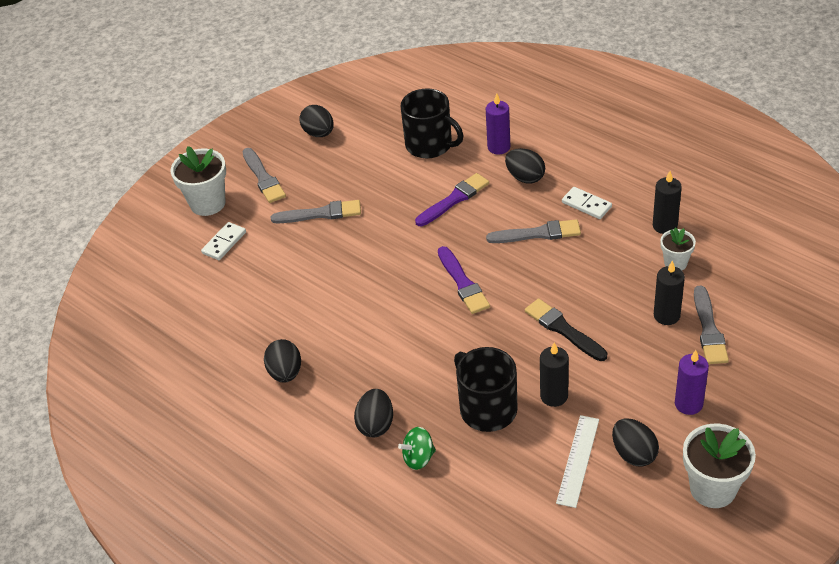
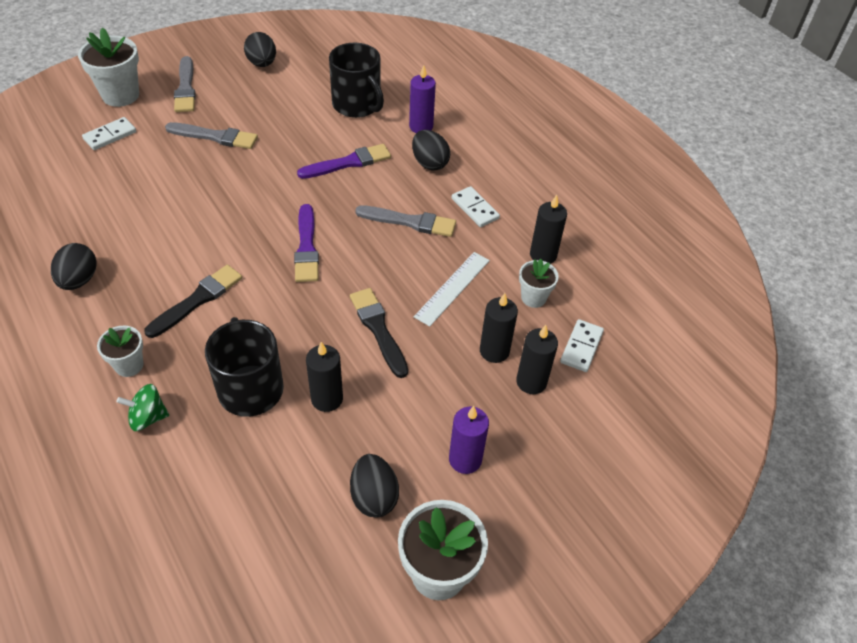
camera: 10 degrees right, 5 degrees up
black egg [354,389,393,437] -> white flower pot [97,326,143,377]
white ruler [556,415,599,508] -> white ruler moved to [414,252,490,327]
grey brush [694,286,729,364] -> black candle [516,325,558,394]
none -> black brush [144,265,242,338]
none -> white domino [560,319,604,372]

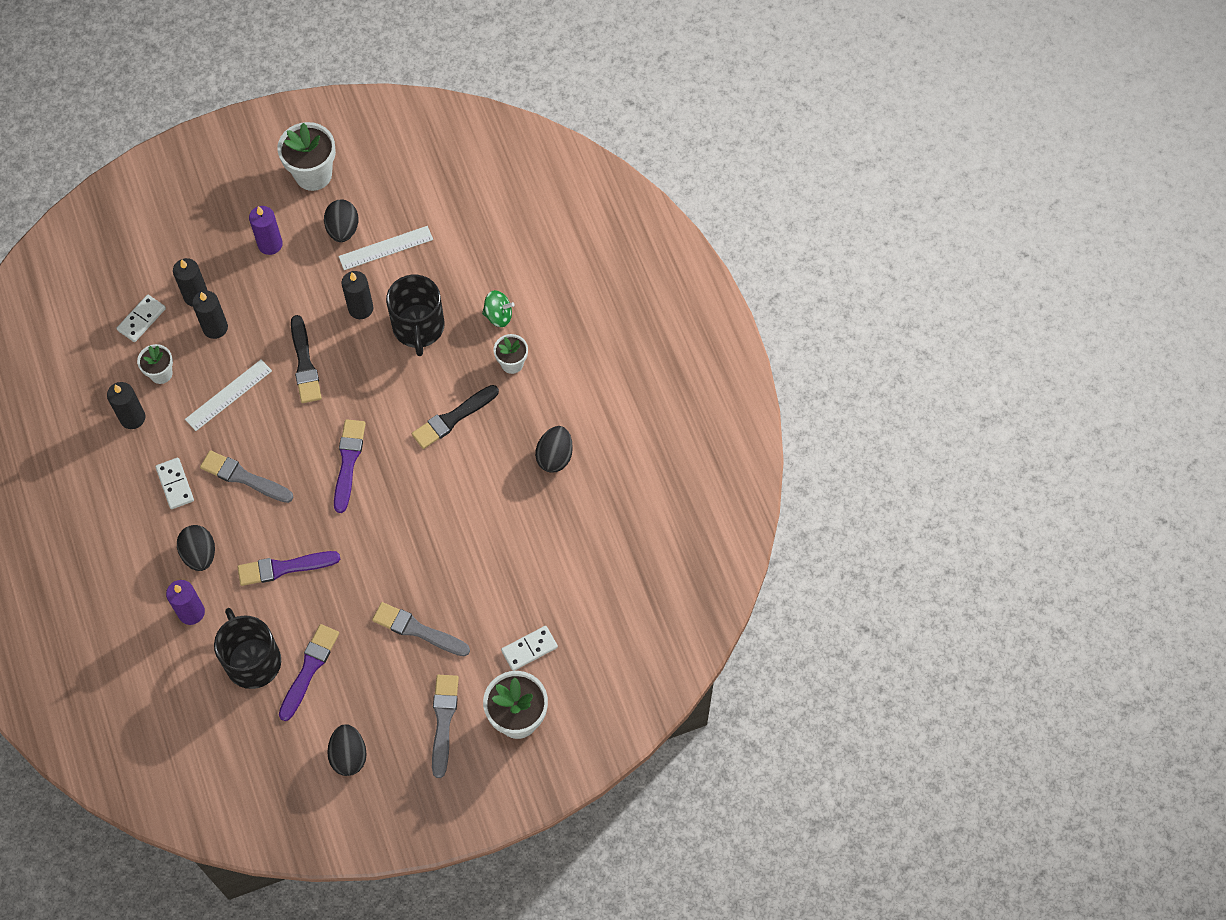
camera: 165 degrees left, 15 degrees up
none -> purple brush [279,624,339,721]
none -> white ruler [338,226,433,270]

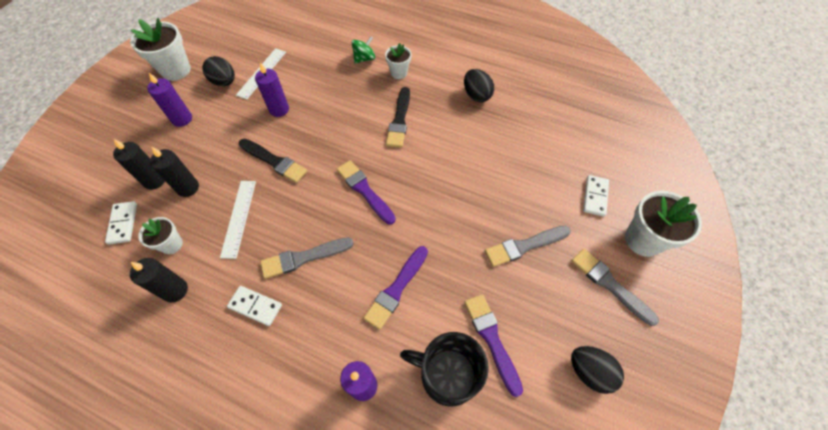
camera: 45 degrees left, 5 degrees down
black egg [177,525,215,571] -> none
black candle [342,271,373,319] -> purple candle [255,63,289,117]
black mug [386,275,444,356] -> none

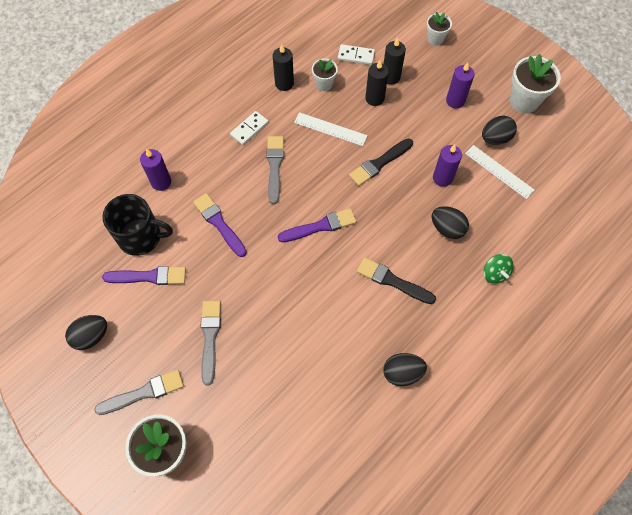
camera: 110 degrees right, 5 degrees up
white flower pot [385,43,411,79] -> white flower pot moved to [427,12,452,46]
black mug [400,332,489,407] -> black mug turned 60 degrees clockwise [102,194,173,256]
white domino [583,175,609,217] -> none
none -> black egg [432,206,469,239]

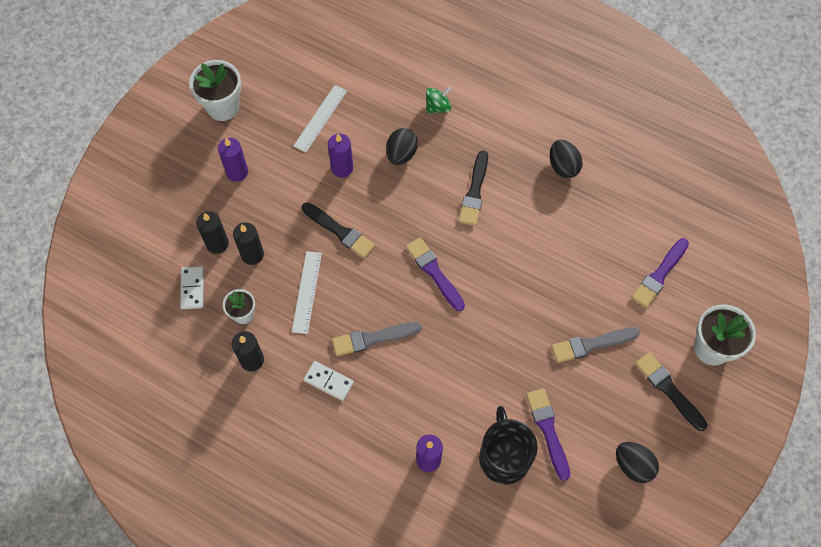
camera: 105 degrees left, 0 degrees up
grey brush [94,370,184,415] -> black brush [635,352,707,431]
purple brush [193,193,247,257] -> purple brush moved to [631,238,689,308]
white flower pot [427,12,452,46] -> none
black egg [482,116,517,145] -> none

